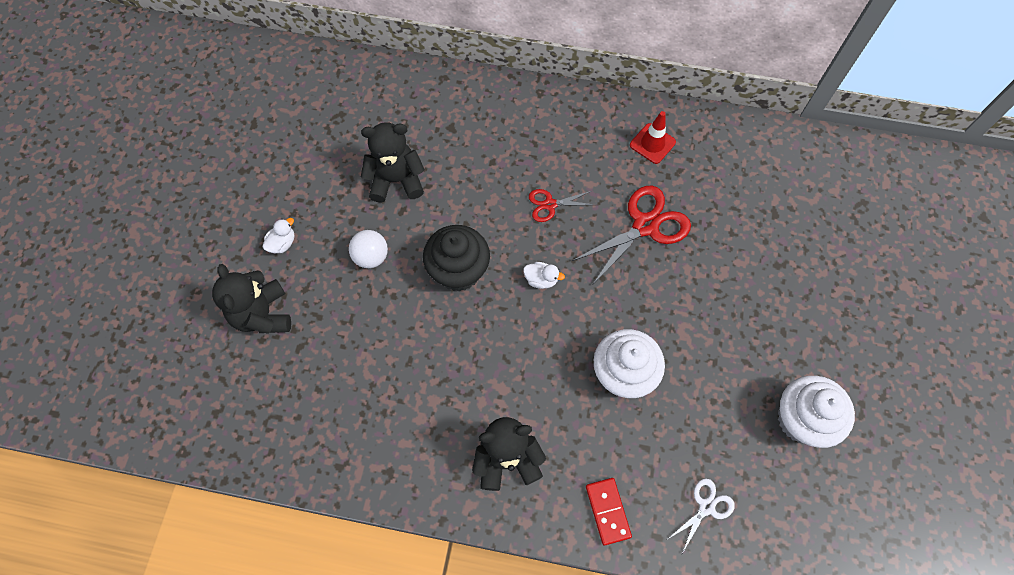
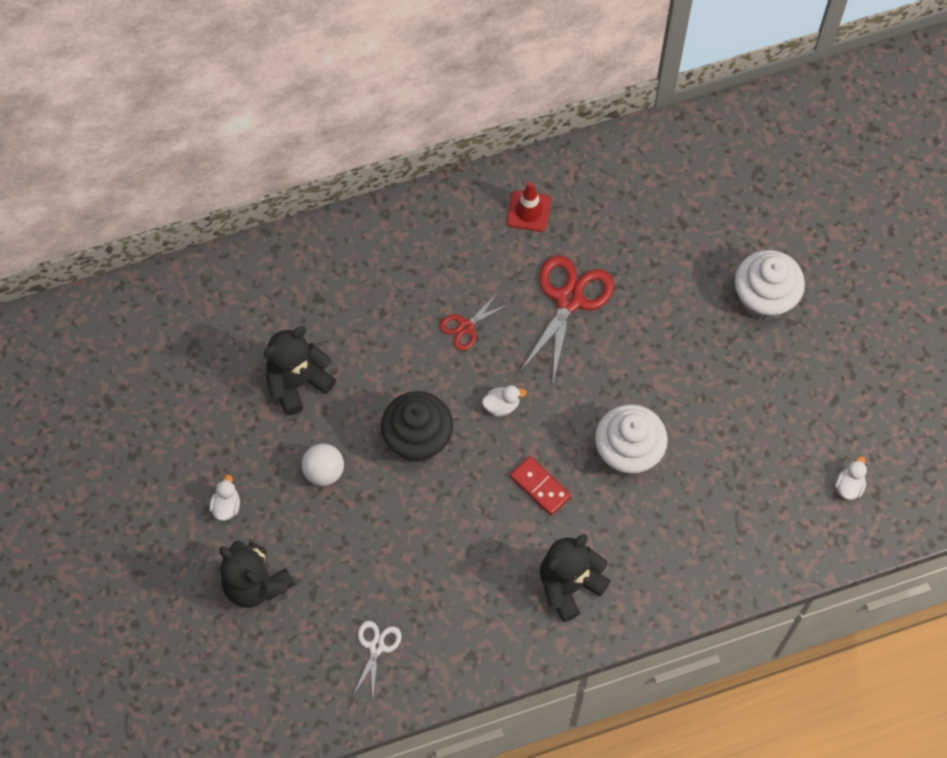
camera: 30 degrees left, 0 degrees up
red domino [586,478,632,546] -> red domino moved to [510,456,571,515]
white scissors [668,478,735,553] -> white scissors moved to [354,621,401,697]
white cupcake [778,376,855,448] -> white cupcake moved to [735,250,805,320]
none -> white duck [835,456,867,500]

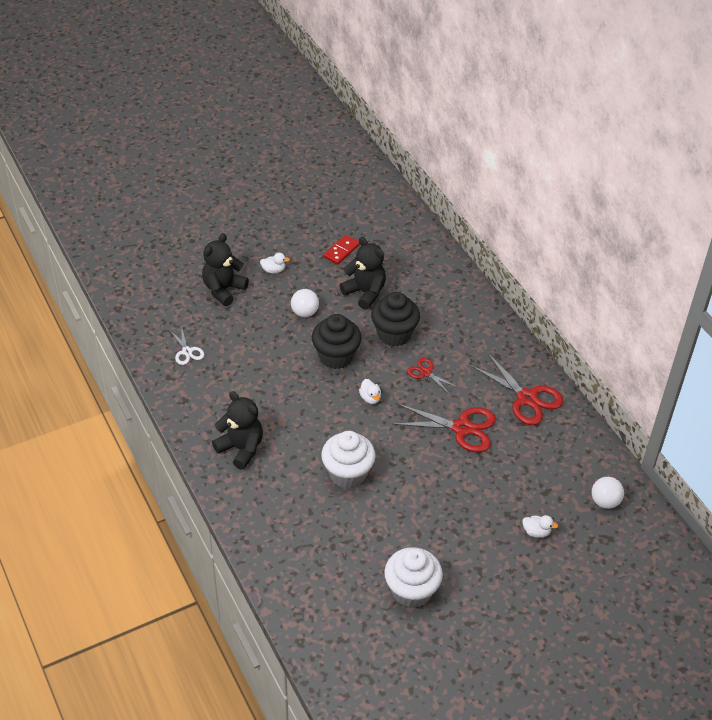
camera: 80 degrees right, 20 degrees down
white scissors [354,621,401,697] -> white scissors turned 60 degrees clockwise [170,326,204,365]
red traffic cone [507,182,551,232] -> red scissors [470,353,564,425]
red domino [510,456,571,515] -> red domino moved to [323,235,360,265]
white cupcake [735,250,805,320] -> white cupcake moved to [384,547,443,608]
white duck [835,456,867,500] -> white duck moved to [522,515,558,538]
none -> black cupcake [371,292,420,347]
none -> white ball [592,477,624,509]

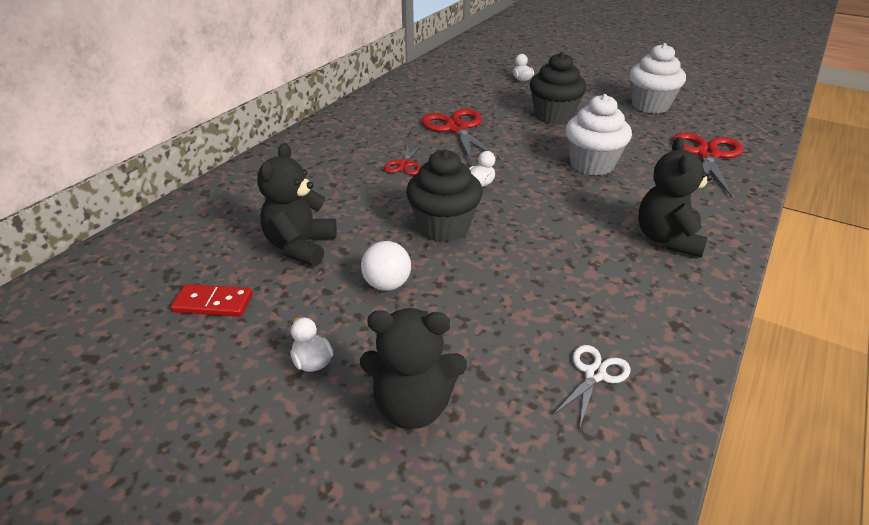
camera: 120 degrees left, 10 degrees down
black cupcake [371,292,420,347] -> black cupcake moved to [530,52,587,124]
red scissors [470,353,564,425] -> red scissors moved to [673,132,743,198]
white ball [592,477,624,509] -> none

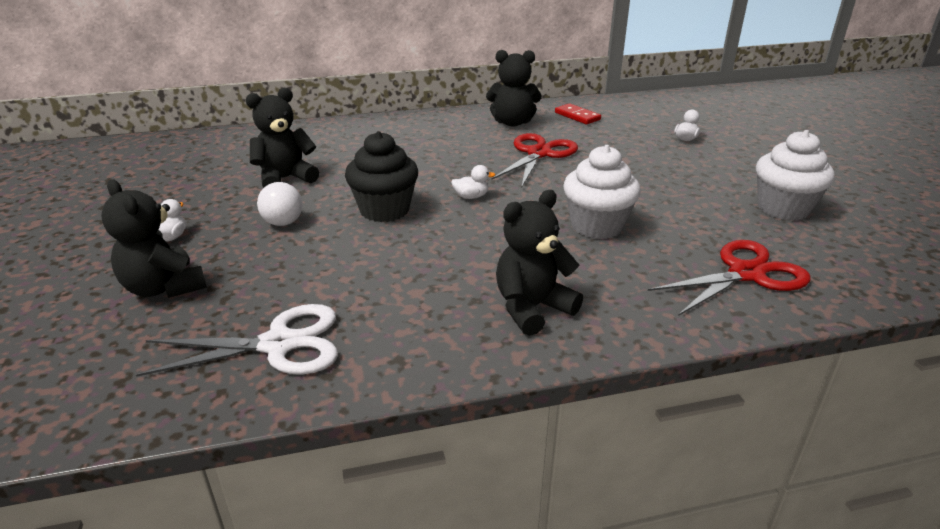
camera: 45 degrees right, 5 degrees down
red domino [171,284,253,317] -> red domino moved to [555,103,601,124]
red scissors [384,143,423,175] -> none
black cupcake [530,52,587,124] -> none
white scissors [553,345,631,427] -> white scissors [136,304,338,377], size x1.86
none -> black teddy bear [486,50,542,126]

